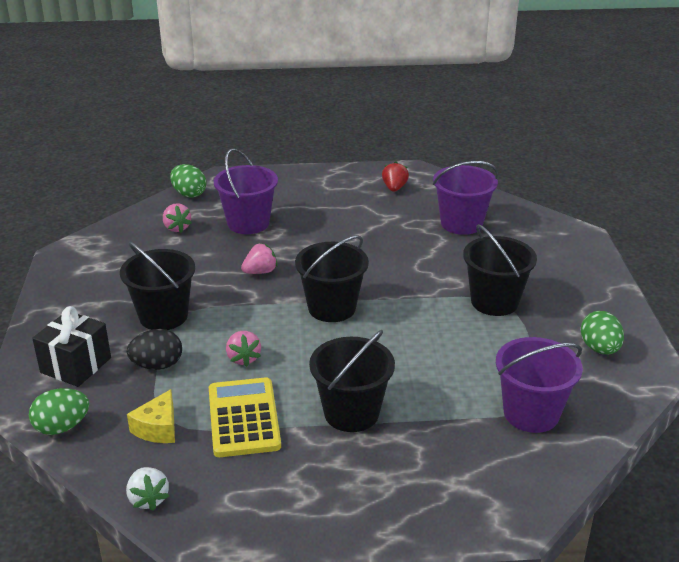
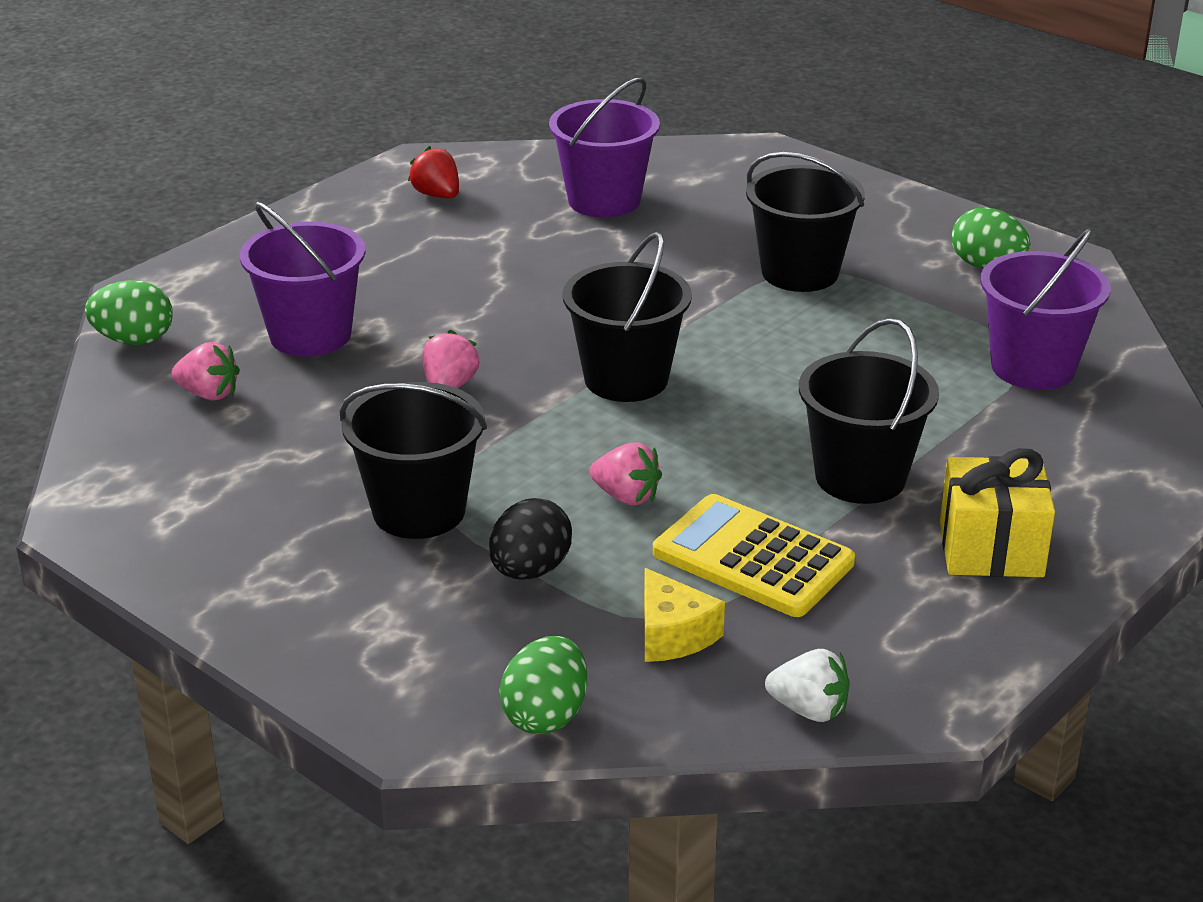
camera: 45 degrees left, 0 degrees up
black gift [32,306,111,387] -> none
none -> yellow gift [940,448,1055,577]

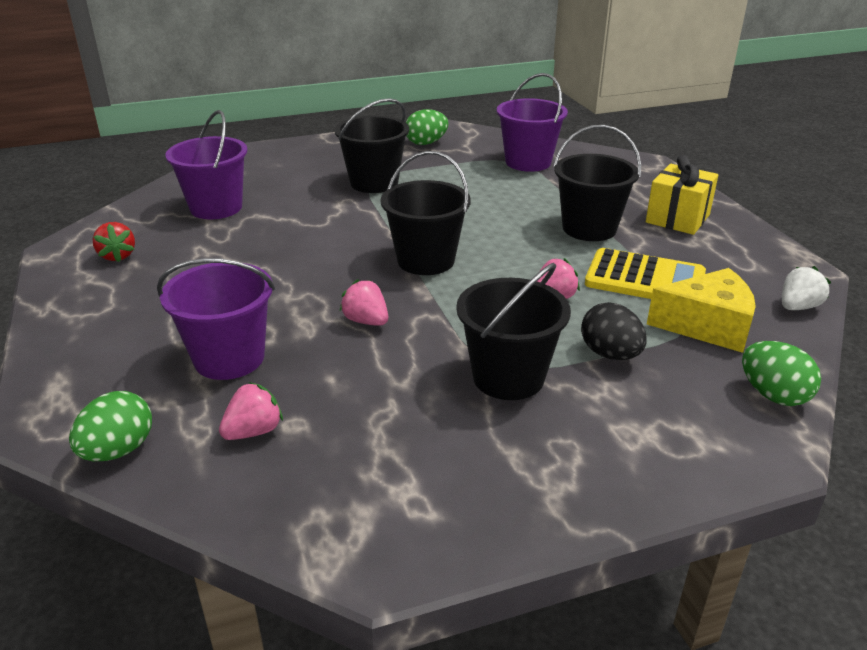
camera: 60 degrees left, 0 degrees up
red strawberry [408,146,459,198] -> red strawberry turned 105 degrees counterclockwise [93,222,135,262]
yellow cheese [644,568,725,662] -> yellow cheese [647,268,756,353], size x1.52
yellow calculator [653,494,855,617] -> yellow calculator turned 135 degrees counterclockwise [585,248,706,299]

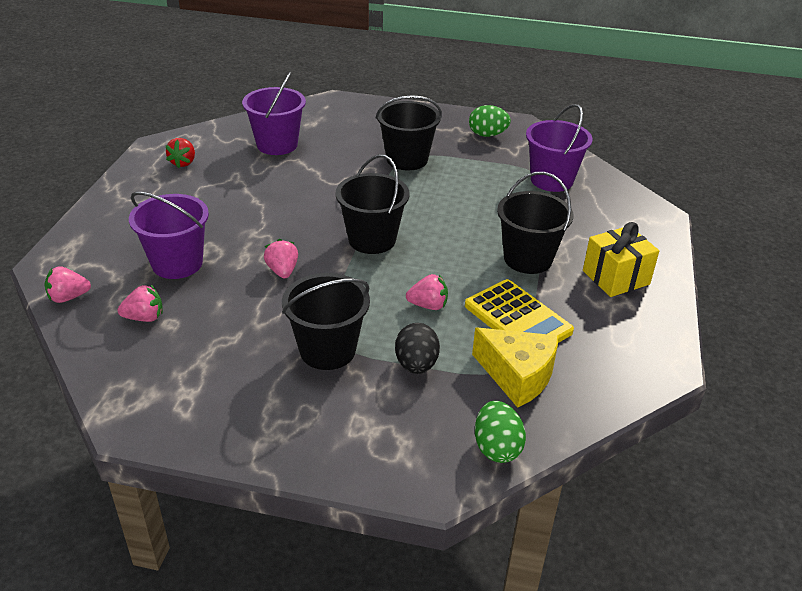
camera: 30 degrees right, 5 degrees up
green egg [69,391,152,461] -> pink strawberry [45,266,91,303]
white strawberry [782,266,831,310] -> none

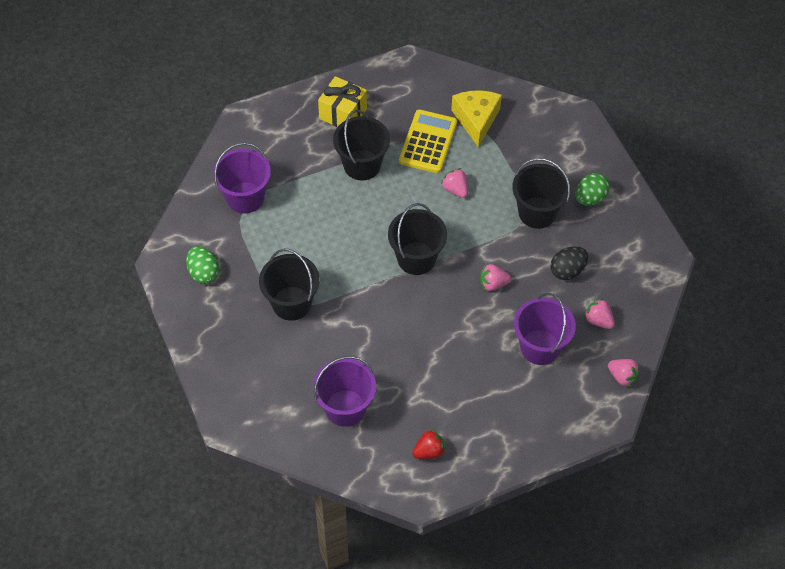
camera: 125 degrees left, 20 degrees up
pink strawberry [264,239,298,278] -> pink strawberry turned 45 degrees clockwise [480,264,511,291]
black egg [395,323,440,374] -> black egg moved to [551,246,588,280]
green egg [475,401,526,463] -> green egg moved to [575,173,610,206]

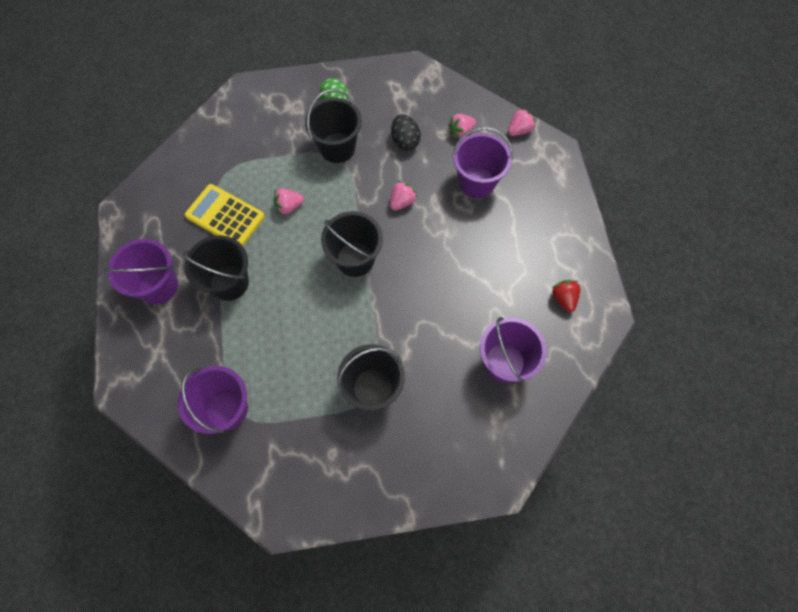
camera: 75 degrees left, 10 degrees up
green egg [186,246,219,284] -> none
yellow gift [318,76,367,127] -> purple bucket [104,239,178,304]
yellow cheese [451,91,502,147] -> none
pink strawberry [480,264,511,291] -> pink strawberry turned 150 degrees counterclockwise [390,181,417,211]

